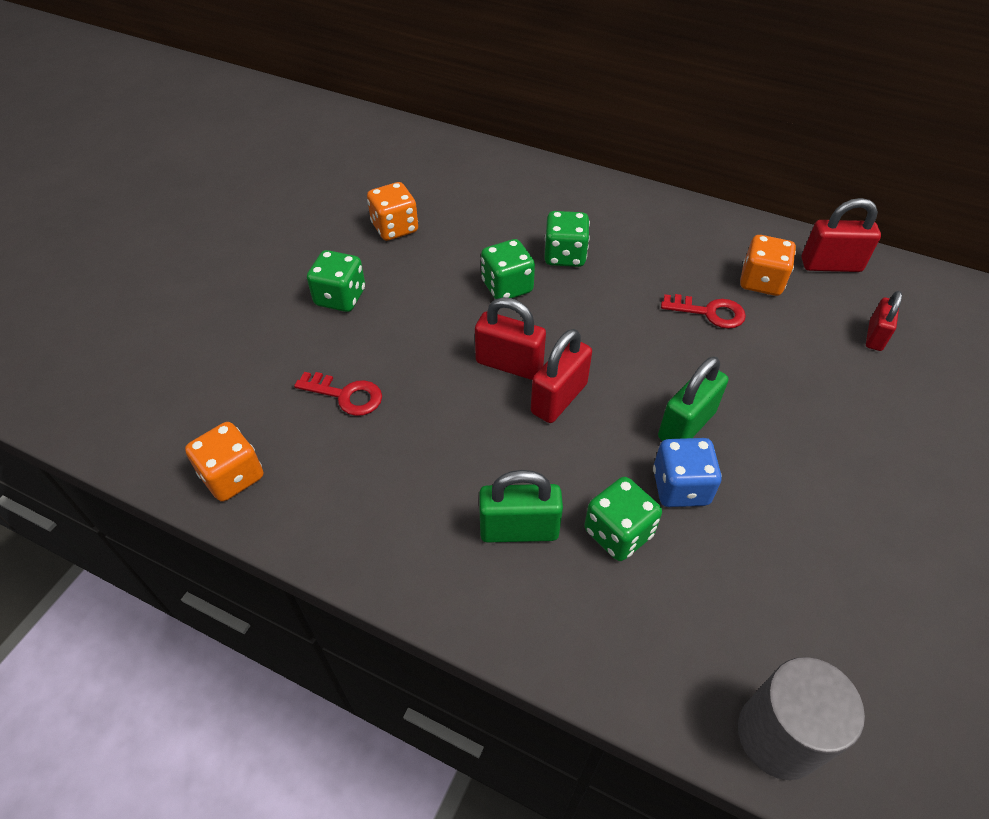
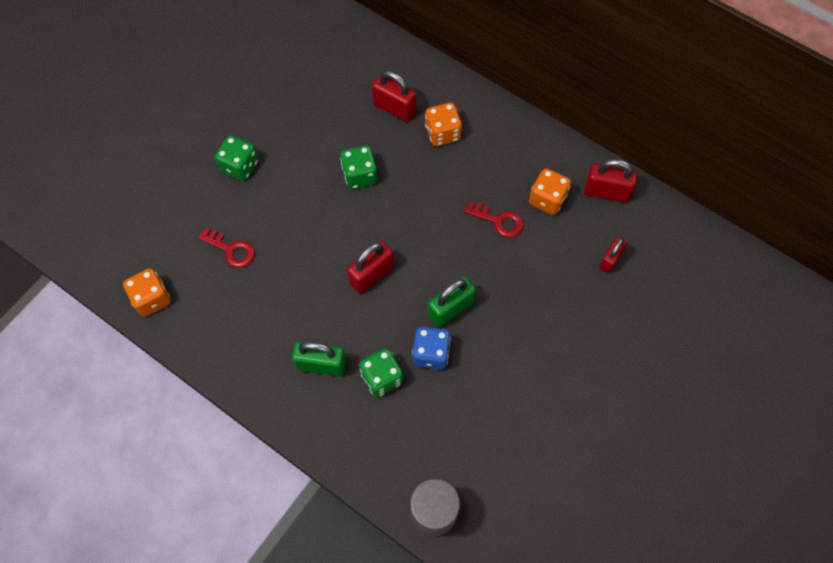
camera: 10 degrees right, 15 degrees up
orange dice [367,182,418,241] -> orange dice moved to [425,103,462,146]
red padlock [475,297,546,380] -> red padlock moved to [372,71,416,122]
green dice [544,211,590,267] -> none

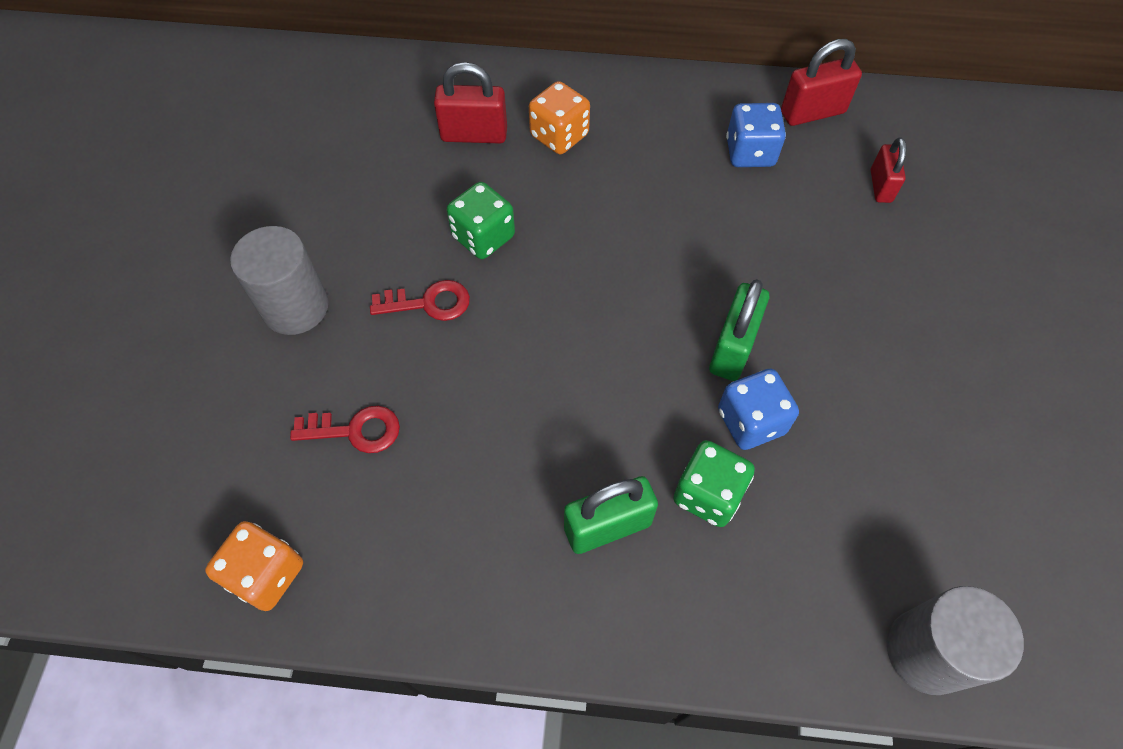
camera: 30 degrees left, 5 degrees down
green dice [215,135,258,181] -> grey cylinder [230,226,328,335]
red padlock [347,241,394,294] -> none
red key [465,201,524,237] -> red key moved to [370,280,470,321]
orange dice [529,168,571,215] -> blue dice [726,103,786,167]

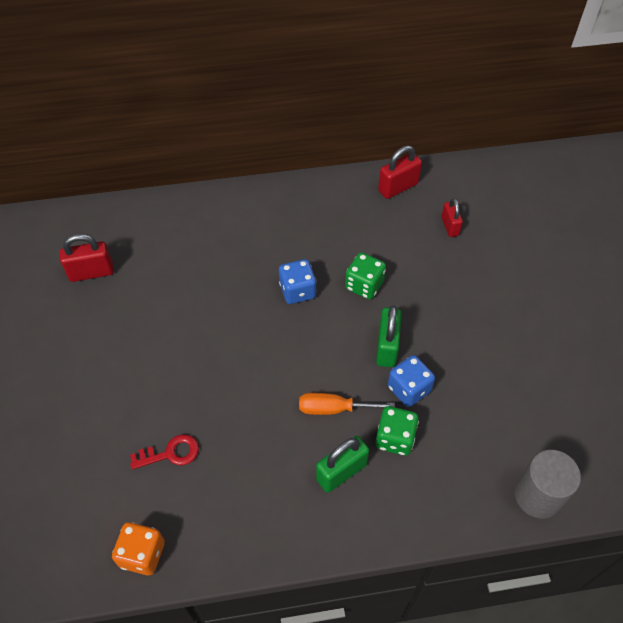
camera: 15 degrees left, 5 degrees down
grey cylinder [230,226,328,335] -> none
red key [370,280,470,321] -> none
red padlock [434,62,507,143] -> red padlock moved to [60,234,114,282]
green dice [447,182,515,259] -> green dice moved to [345,252,386,299]
orange dice [529,81,590,154] -> none
blue dice [726,103,786,167] -> blue dice moved to [279,259,317,304]
none -> orange screwdriver [299,393,395,415]

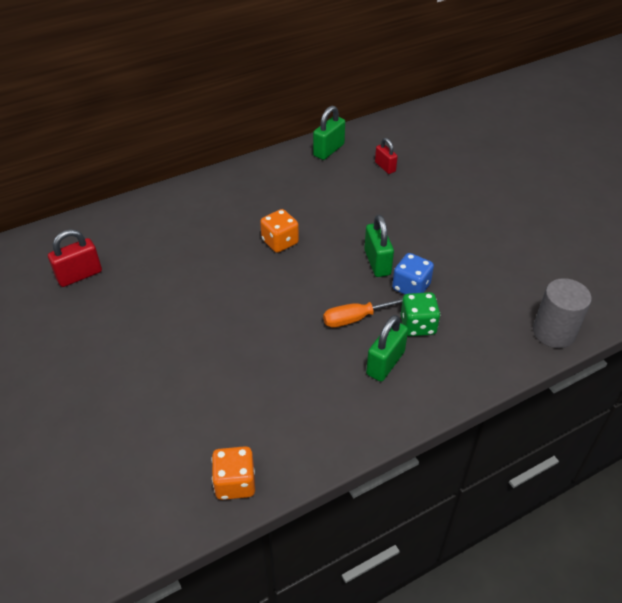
camera: 20 degrees left, 10 degrees down
red key [130,434,199,470] -> none
blue dice [279,259,317,304] -> orange dice [260,209,299,253]
green dice [345,252,386,299] -> none
red padlock [378,145,422,199] -> green padlock [313,106,345,160]

